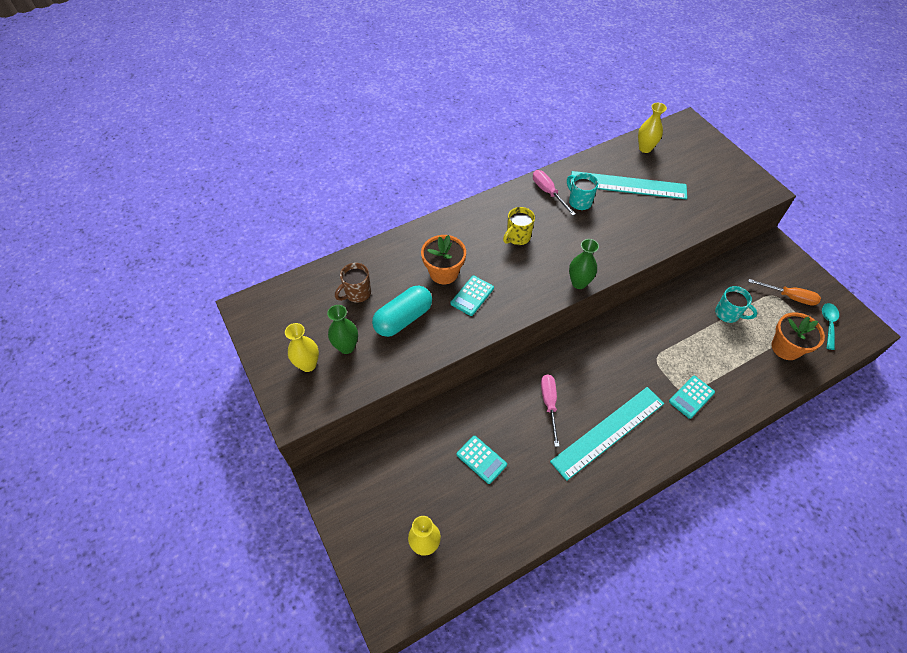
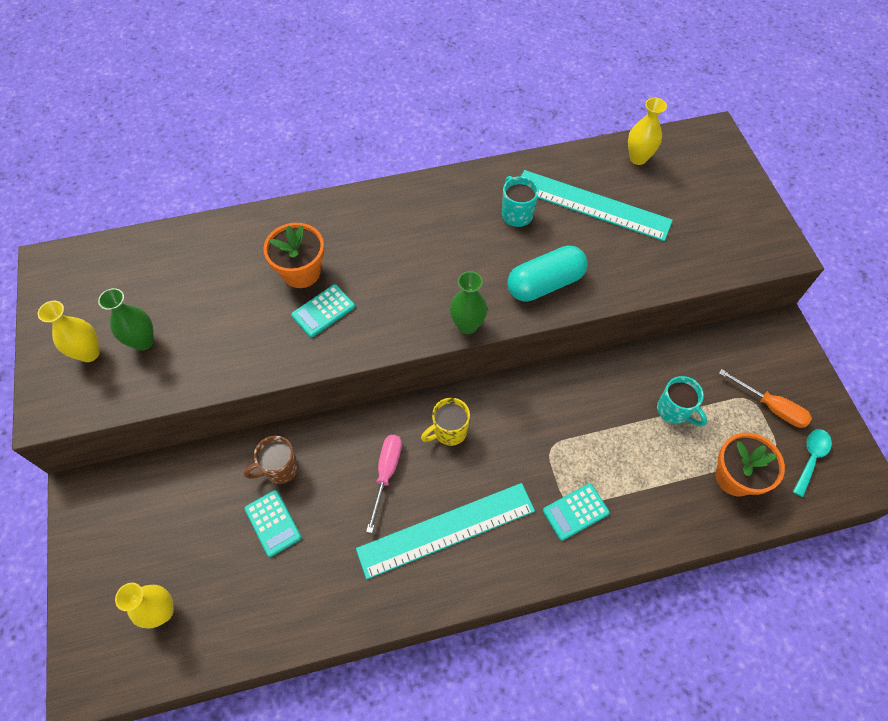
camera: 15 degrees right, 5 degrees up
brown mug [335,263,371,303] -> brown mug moved to [244,436,299,484]
turquoise capsule [372,286,432,337] -> turquoise capsule moved to [507,245,588,302]
yellow mug [503,207,535,245] -> yellow mug moved to [421,398,470,446]
pink screwdriver [533,170,576,216] -> none

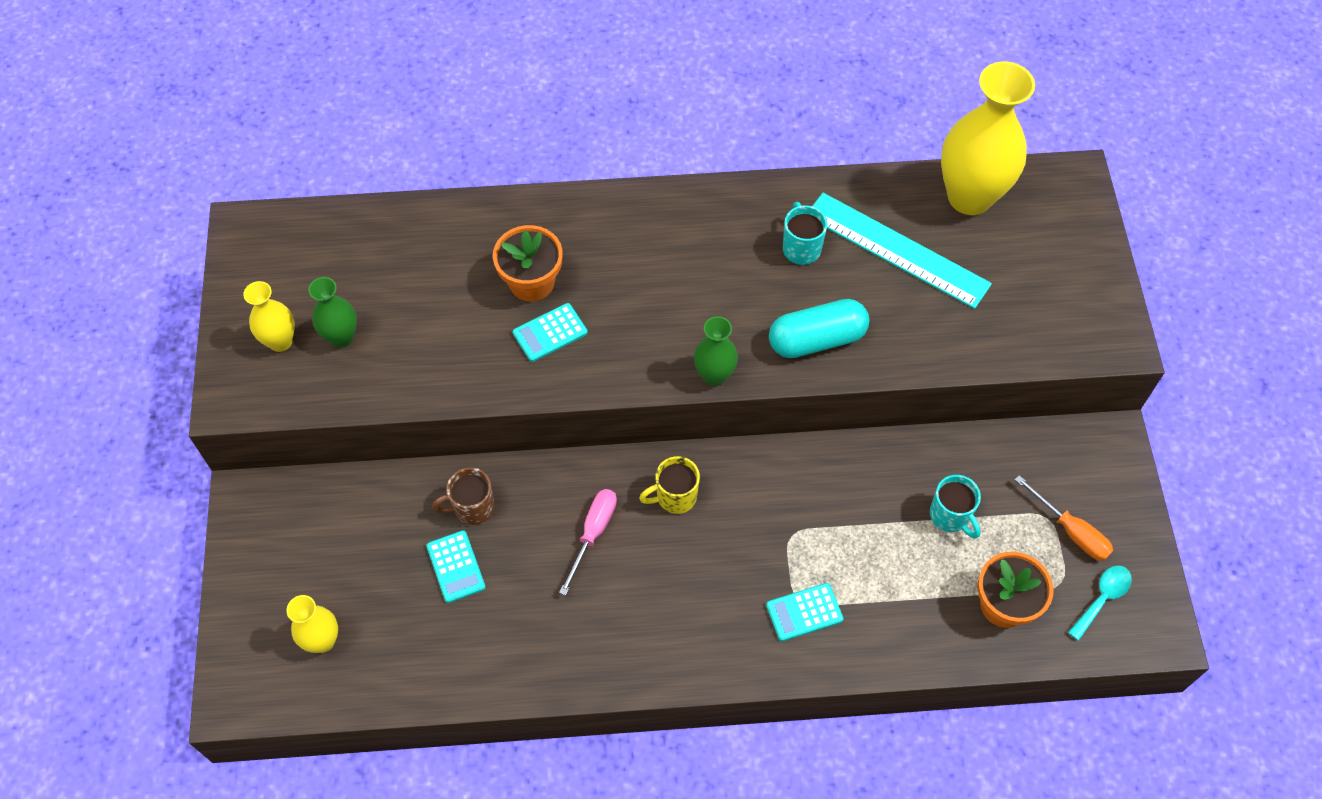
camera: 10 degrees right, 0 degrees up
turquoise ruler [356,483,535,579] -> none
yellow vase [628,97,667,165] -> yellow vase [941,61,1035,215], size x1.99

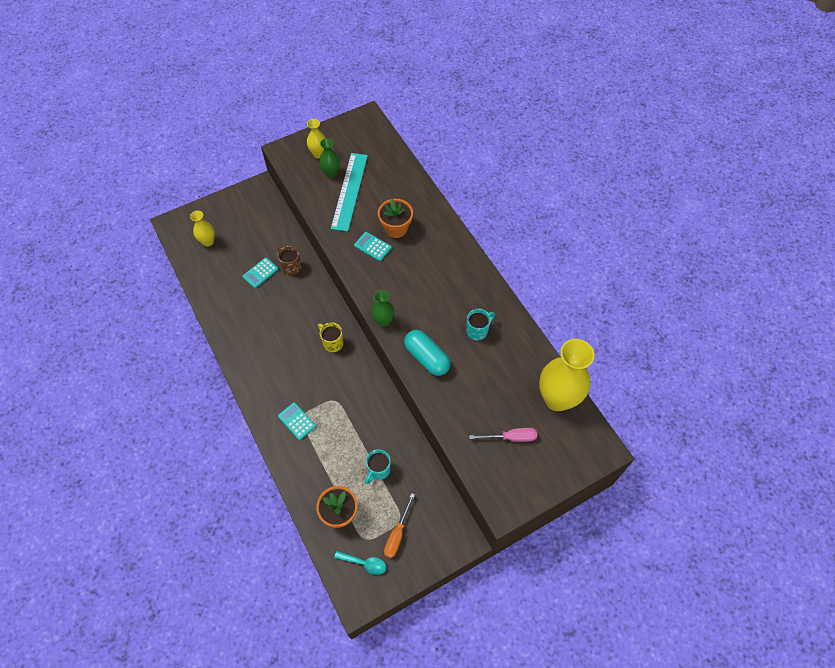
camera: 65 degrees right, 0 degrees up
pink screwdriver [559,489,617,596] -> pink screwdriver moved to [469,428,537,442]
turquoise ruler [812,193,992,309] -> turquoise ruler moved to [331,153,368,232]

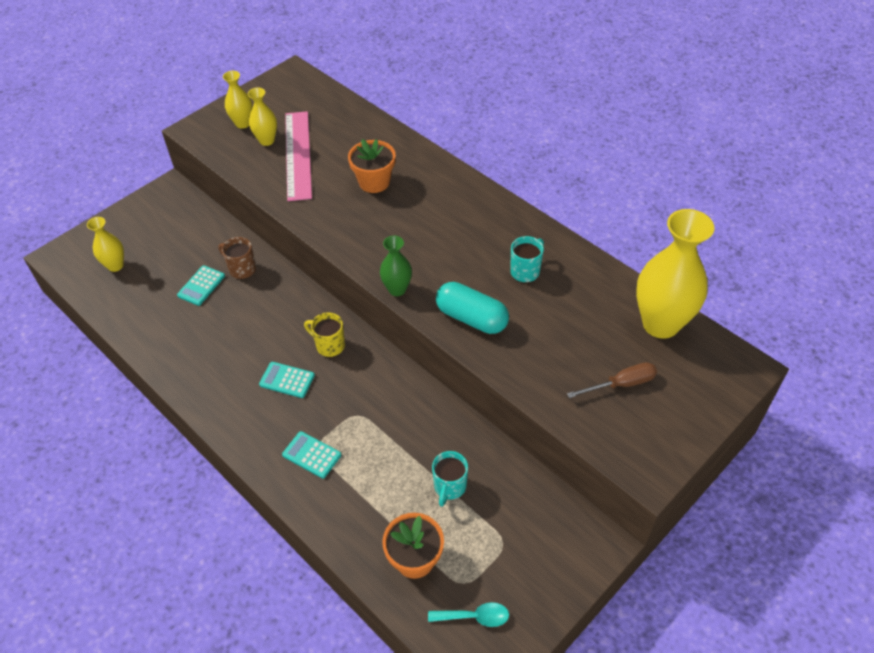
camera: 15 degrees left, 10 degrees down
green vase [319,138,340,178] -> yellow vase [248,87,277,146]
turquoise ruler [331,153,368,232] -> pink ruler [285,111,312,201]
turquoise calculator [354,232,392,261] -> turquoise calculator moved to [259,362,315,398]
orange screwdriver [384,493,415,558] -> none
pink screwdriver [469,428,537,442] -> brown screwdriver [567,362,657,398]

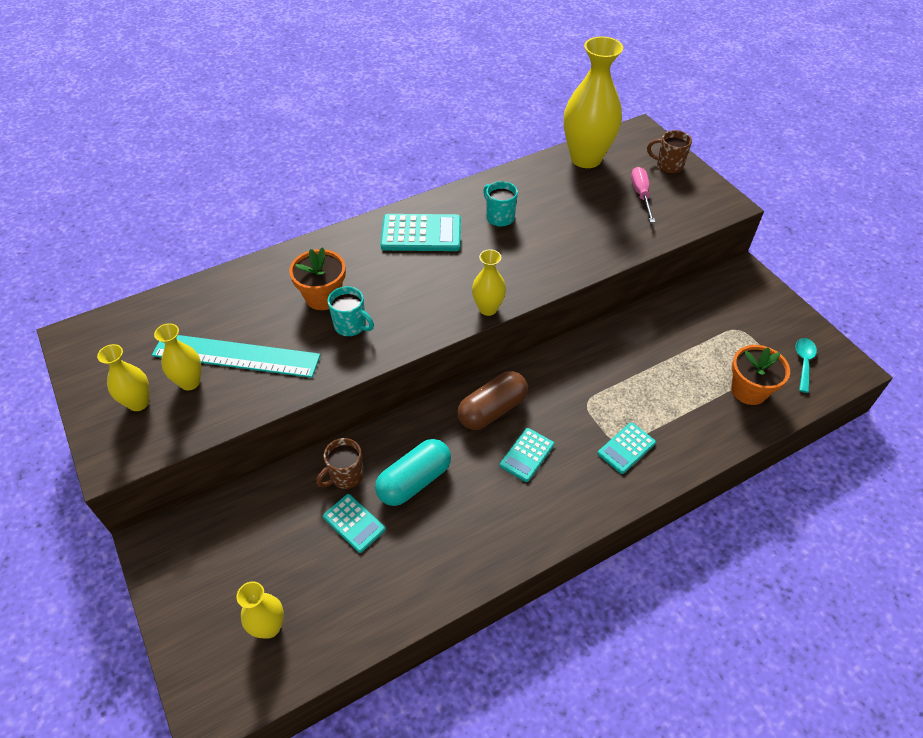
camera: 75 degrees left, 0 degrees up
pink ruler [285,111,312,201] -> turquoise ruler [152,335,321,378]
yellow mug [304,312,345,357] -> brown capsule [457,371,528,430]
green vase [380,236,412,296] -> yellow vase [472,249,506,316]
turquoise mug [432,451,468,507] -> turquoise mug moved to [328,286,374,337]
turquoise capsule [436,282,509,334] -> turquoise capsule moved to [375,439,451,506]
brown screwdriver [567,362,657,398] -> pink screwdriver [631,167,655,223]
none -> turquoise calculator [381,214,461,251]
none -> brown mug [647,130,692,174]

